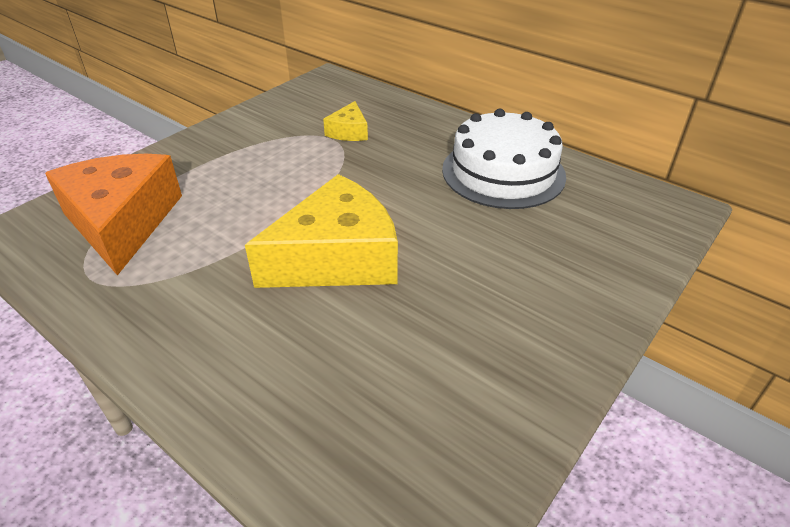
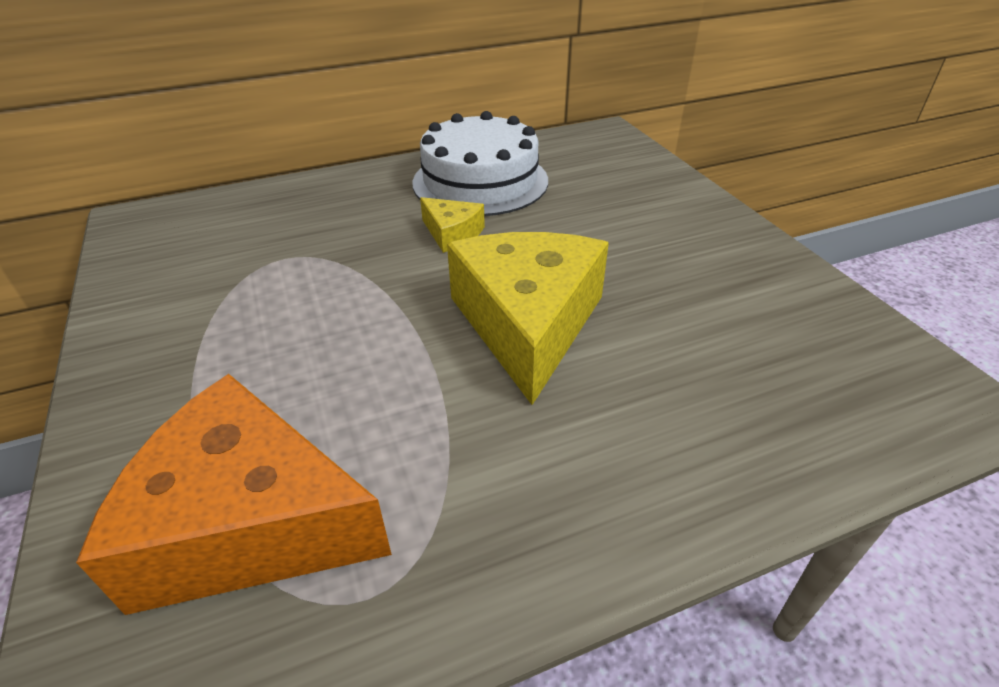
camera: 60 degrees left, 0 degrees up
yellow cheese [323,101,368,141] -> yellow cheese moved to [420,197,485,253]

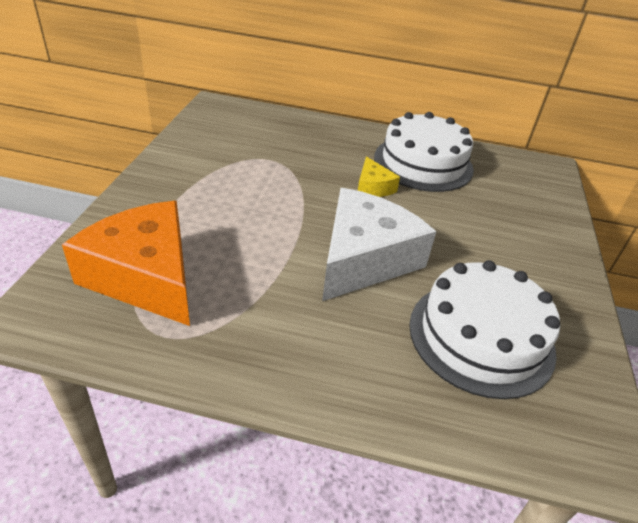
camera: 30 degrees right, 0 degrees up
yellow cheese [447,232,609,405] -> white cheese [322,188,437,301]
none -> white cake [409,260,560,399]

